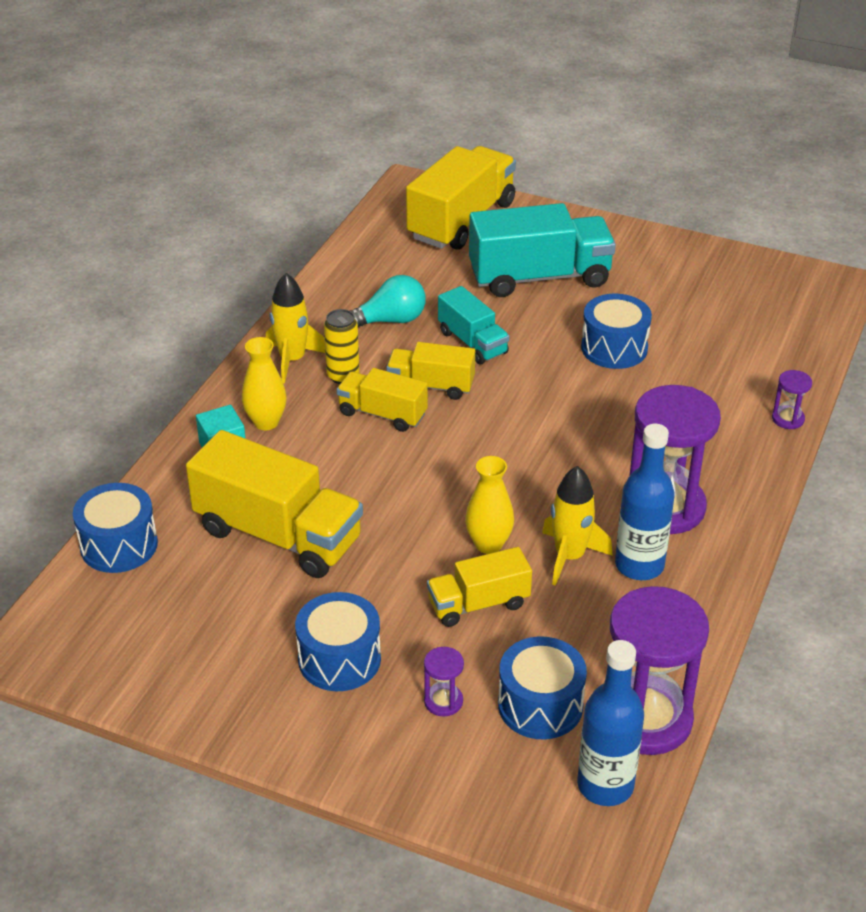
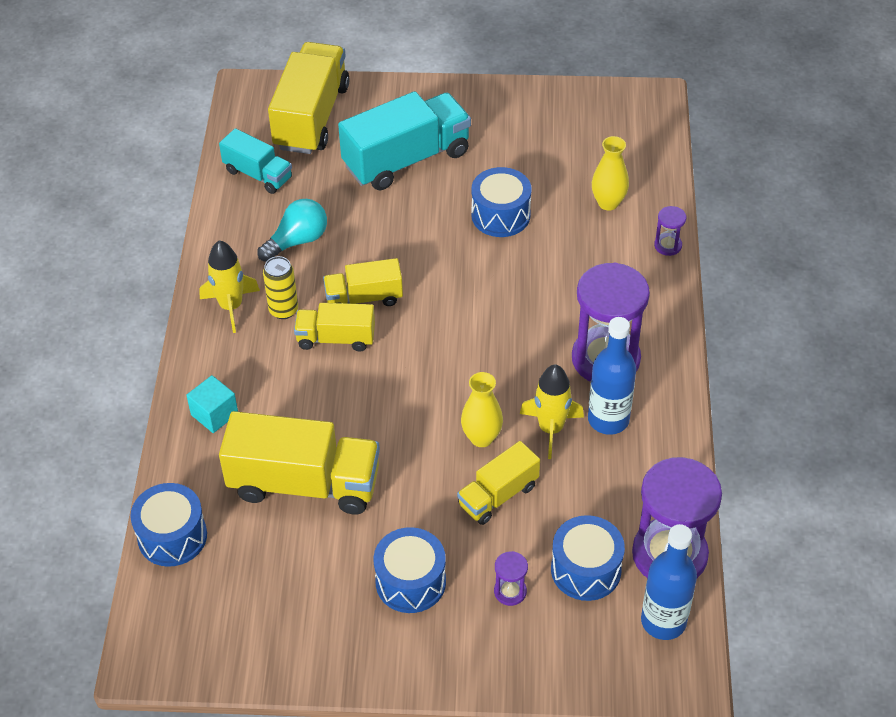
camera: 20 degrees left, 10 degrees up
yellow vase [242,337,287,430] -> yellow vase moved to [592,136,629,211]
turquoise truck [438,286,509,364] -> turquoise truck moved to [219,128,292,194]

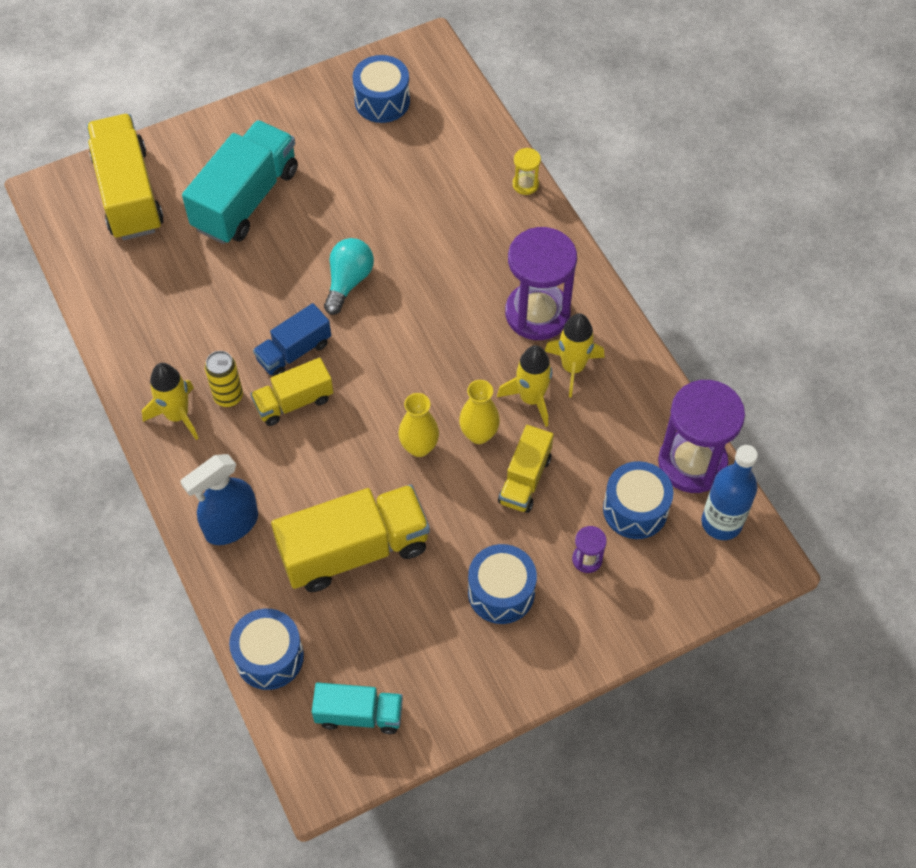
camera: 30 degrees left, 10 degrees up
turquoise cube [186,375,238,433] -> blue spray bottle [180,454,258,545]
turquoise truck [219,128,292,194] -> turquoise truck moved to [312,682,403,734]
turquoise light bulb [257,199,327,262] -> turquoise light bulb moved to [324,238,374,315]
yellow truck [323,258,403,306] -> blue truck [253,303,331,376]
blue drum [472,167,531,237] -> blue drum moved to [352,55,410,123]
blue bottle [588,317,636,435] -> yellow rocket [545,313,605,397]
yellow vase [592,136,629,211] -> yellow vase moved to [399,393,439,457]
purple hourglass [654,206,686,256] -> yellow hourglass [512,148,541,195]

